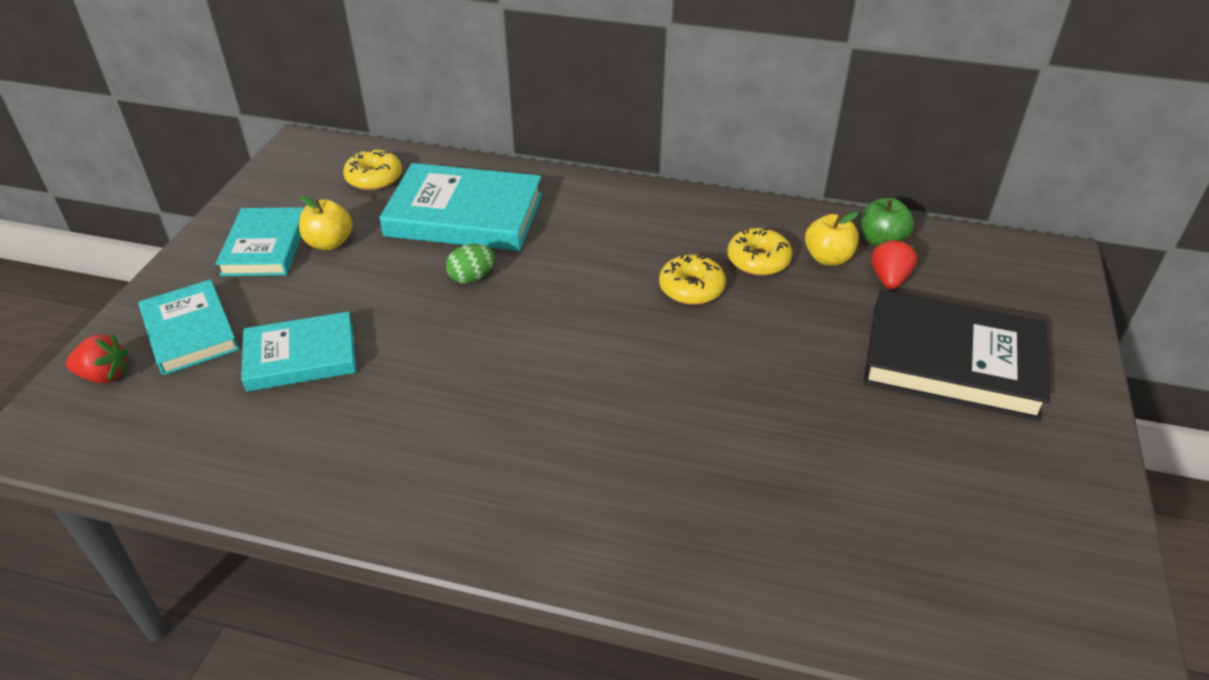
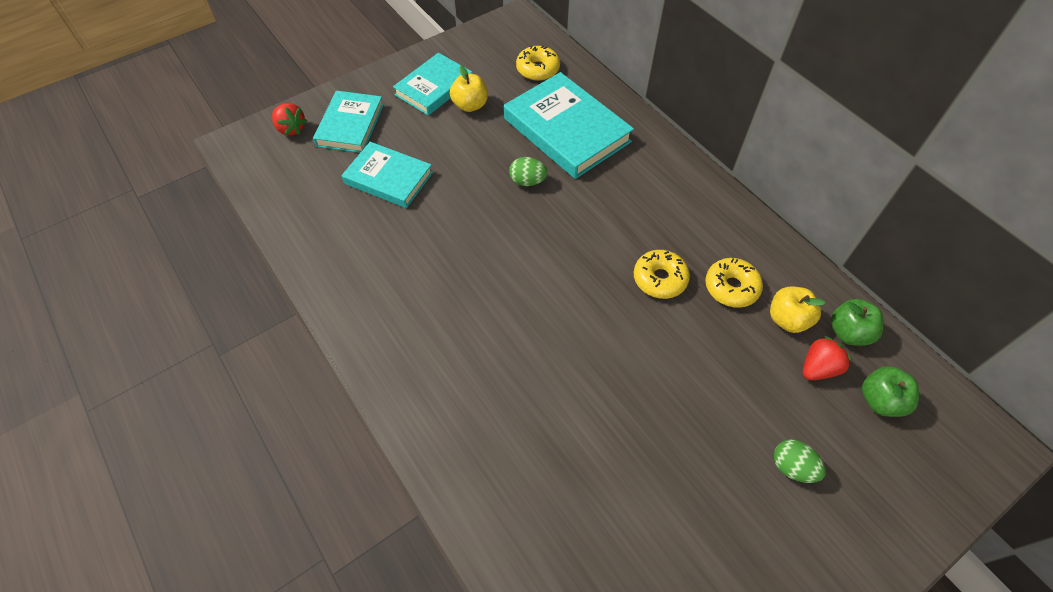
camera: 40 degrees right, 15 degrees up
black book [863,290,1050,421] -> green egg [774,440,826,483]
none -> green apple [862,366,919,417]

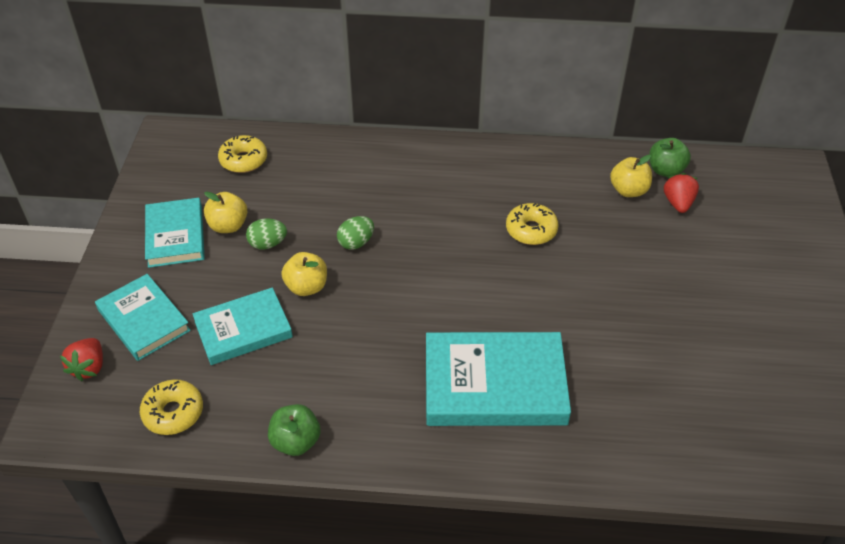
camera: 50 degrees left, 10 degrees down
red strawberry [272,103,307,136] -> red strawberry turned 105 degrees clockwise [60,338,103,381]
turquoise book [504,72,634,179] -> turquoise book moved to [426,332,571,426]
yellow donut [705,258,763,308] -> yellow donut moved to [140,379,203,435]
green egg [774,440,826,483] -> green egg moved to [246,218,287,249]
green apple [862,366,919,417] -> green apple moved to [268,404,321,456]
none -> yellow apple [281,252,327,296]

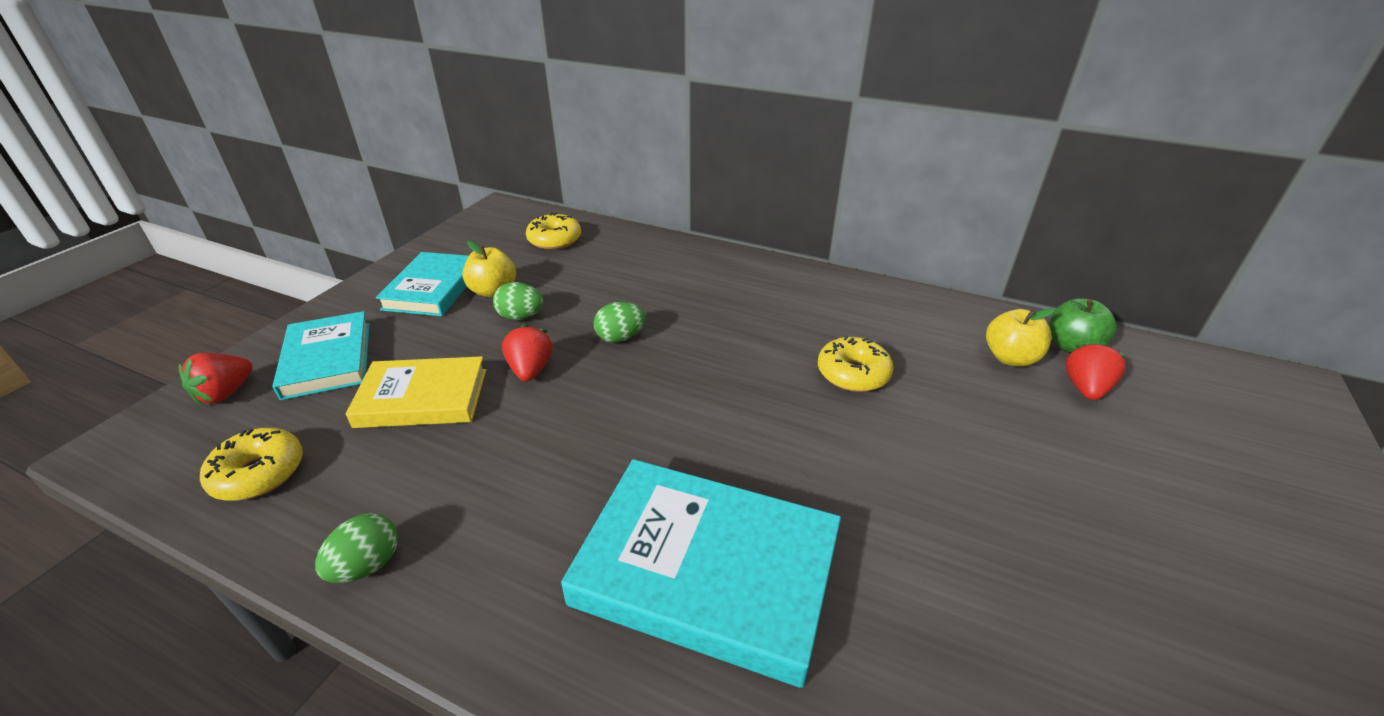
camera: 20 degrees right, 10 degrees down
turquoise book [193,288,293,365] -> yellow book [346,356,486,428]
green apple [268,404,321,456] -> green egg [315,513,398,583]
yellow apple [281,252,327,296] -> red strawberry [502,324,552,382]

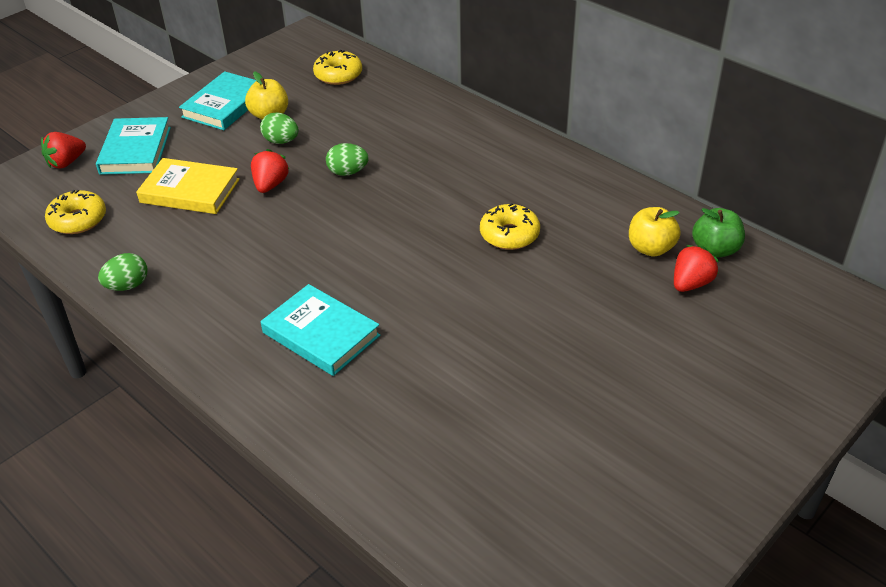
camera: 20 degrees right, 5 degrees up
turquoise book [561,459,841,688] -> turquoise book [261,284,380,376], size x0.64

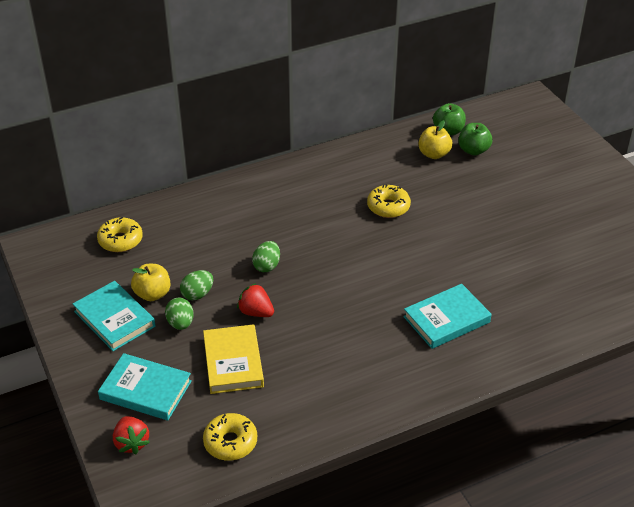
camera: 70 degrees left, 0 degrees up
green egg [98,253,147,291] -> green egg moved to [165,298,194,330]
yellow book [136,158,240,214] -> yellow book turned 45 degrees counterclockwise [203,324,264,394]
red strawberry [674,245,719,292] -> green apple [458,123,492,155]

